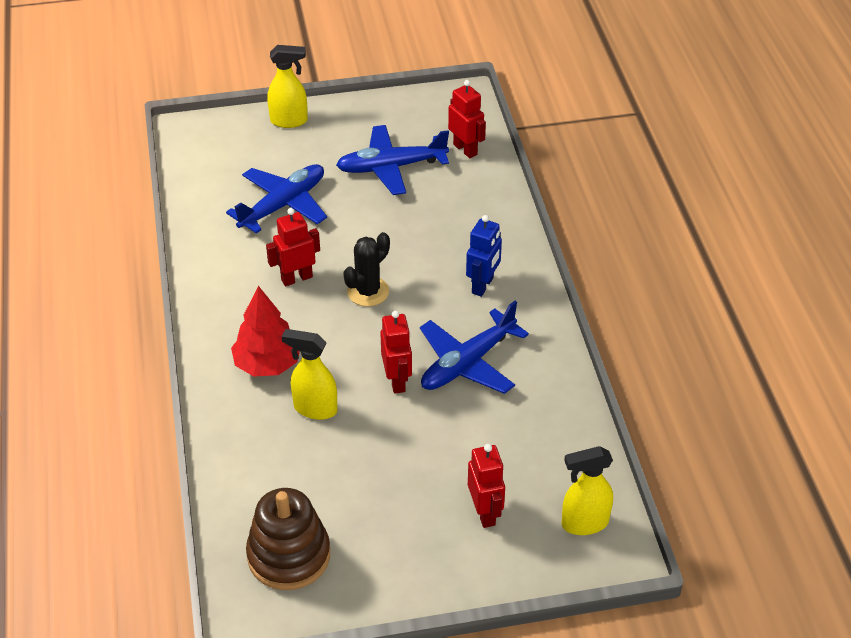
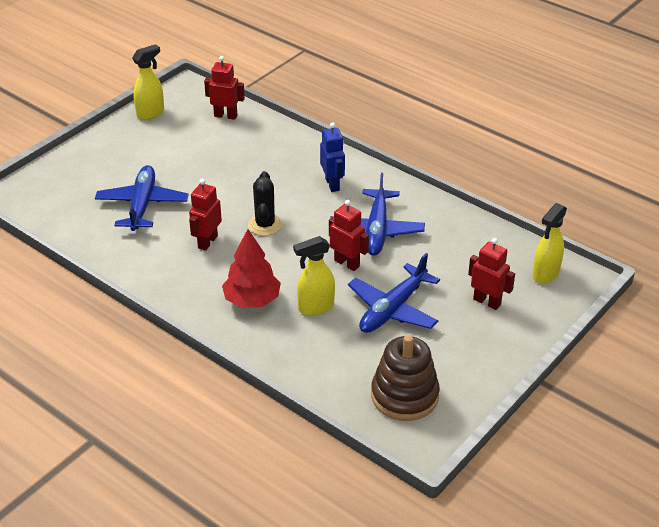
camera: 40 degrees left, 5 degrees down
yellow spray bottle [267,45,308,128] -> yellow spray bottle moved to [132,44,164,120]
blue plane [336,125,449,195] -> blue plane moved to [348,253,440,333]

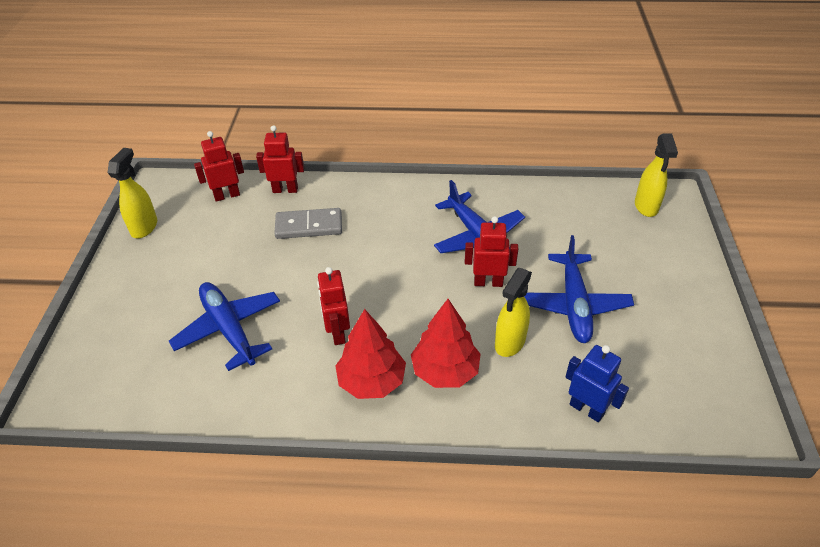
camera: 35 degrees left, 5 degrees up
black cactus [248,171,282,236] -> none
blue robot [320,122,345,192] -> blue robot moved to [565,345,629,422]
brown stacking toy [371,335,440,421] -> none
red robot [468,238,515,310] -> red robot moved to [256,125,304,193]
none -> grey domino [274,208,342,239]
none -> red tree [335,309,406,399]

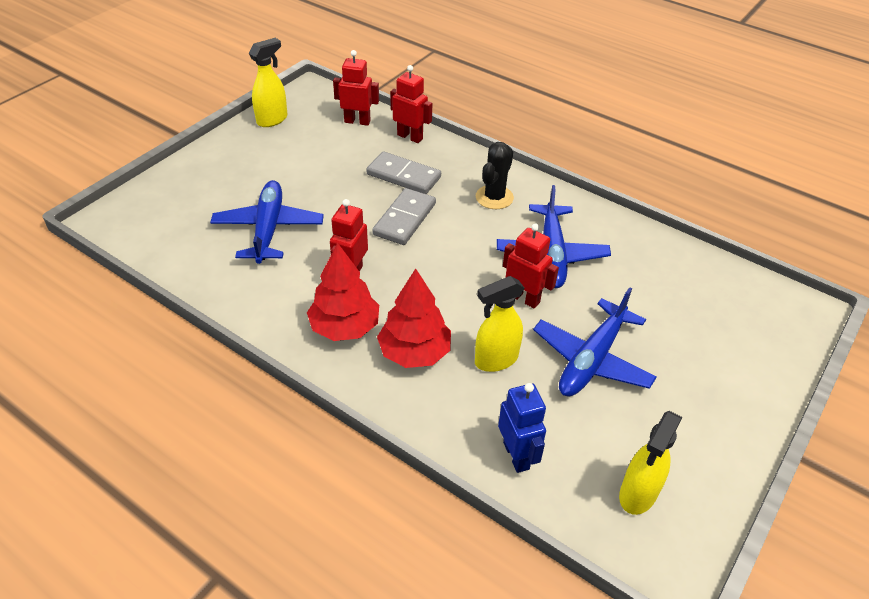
camera: 30 degrees right, 0 degrees up
yellow spray bottle [635,134,678,217] -> yellow spray bottle moved to [619,411,682,515]
none -> grey domino [372,188,436,245]
none -> black cactus [476,142,514,209]

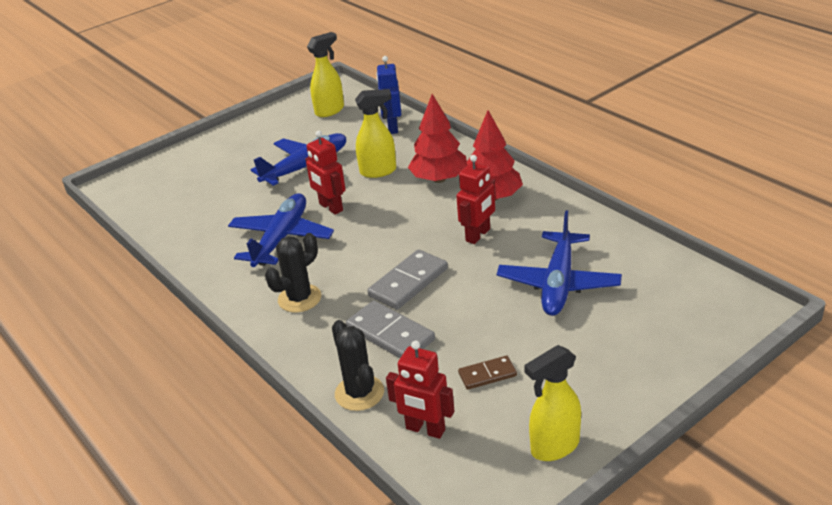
camera: 160 degrees left, 10 degrees down
red robot [390,65,432,143] -> black cactus [332,320,384,411]
none -> brown domino [458,356,517,390]

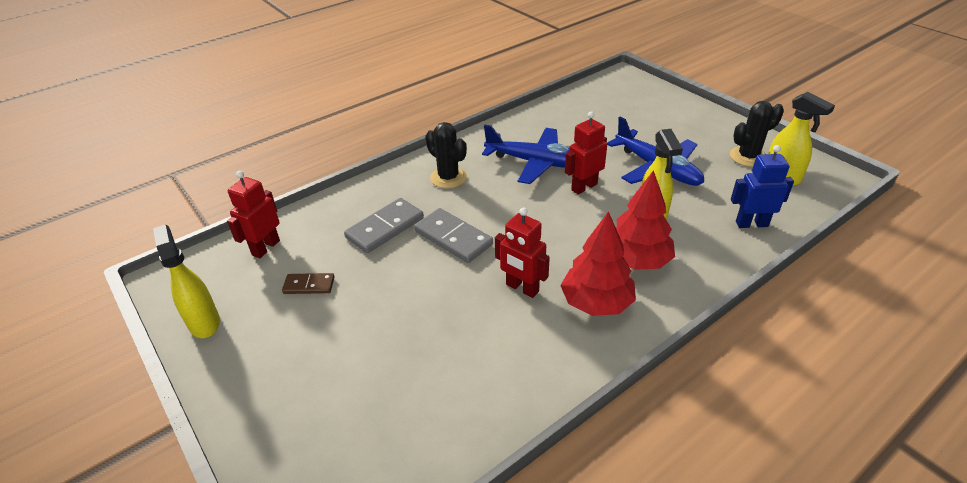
camera: 90 degrees right, 5 degrees up
black cactus [332,320,384,411] -> black cactus moved to [730,101,784,167]
brown domino [458,356,517,390] -> brown domino turned 75 degrees counterclockwise [282,273,335,294]
blue plane [497,210,622,316] -> none

